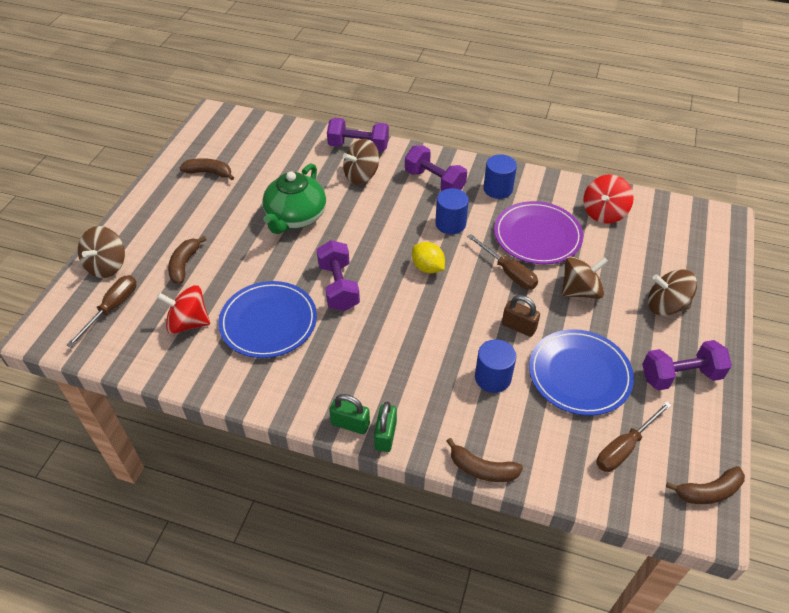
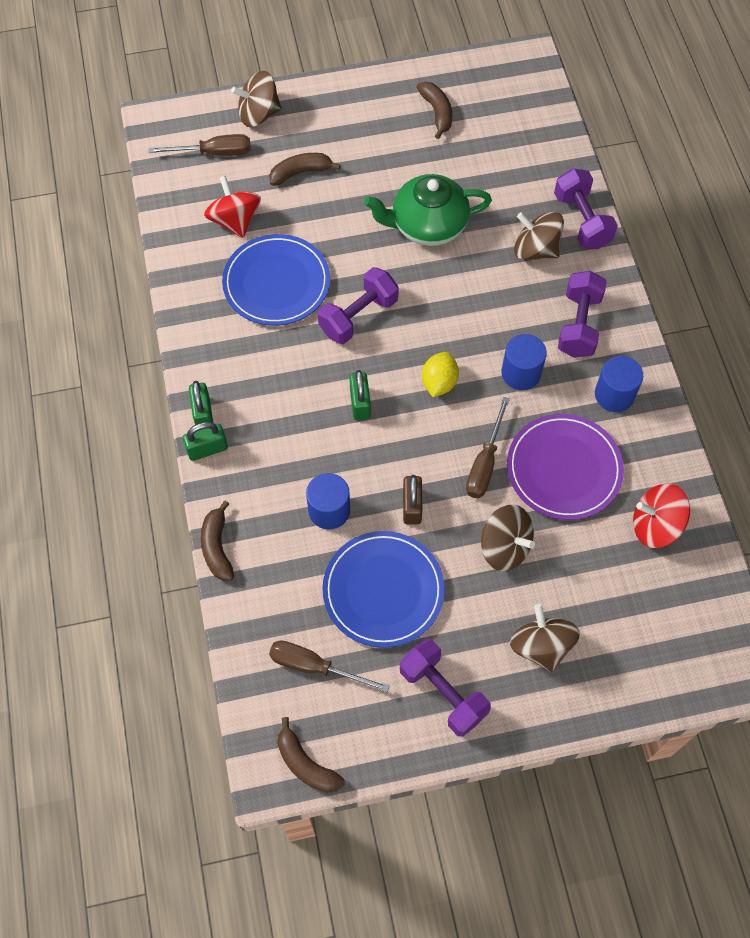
camera: 60 degrees right, 15 degrees up
none -> green padlock [349,370,371,420]

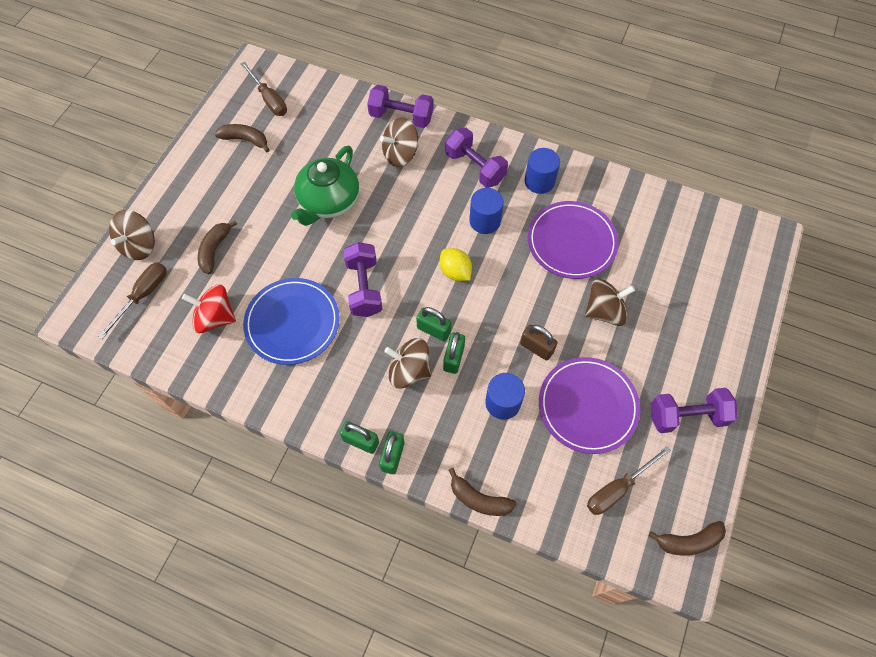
camera: 55 degrees left, 0 degrees up
blue plate [322,531,445,648] -> purple plate [539,357,640,454]
brown screwdriver [466,397,510,498] -> brown screwdriver moved to [241,62,287,116]
brown spinning top [510,604,580,672] -> brown spinning top moved to [384,338,431,389]
red spinning top [633,483,690,548] -> none
none -> green padlock [443,332,465,374]

